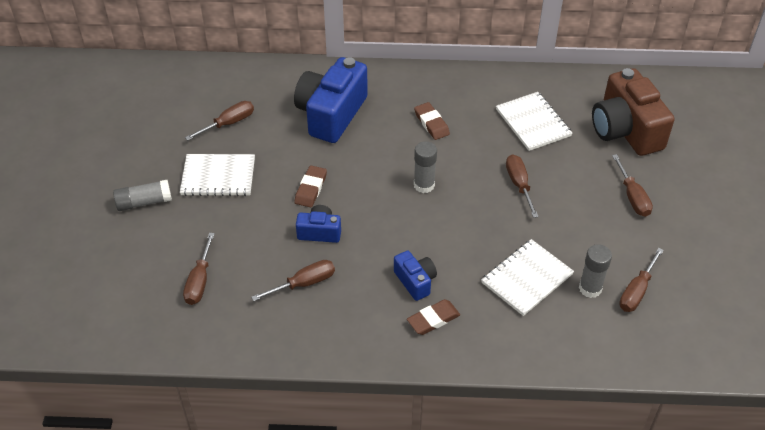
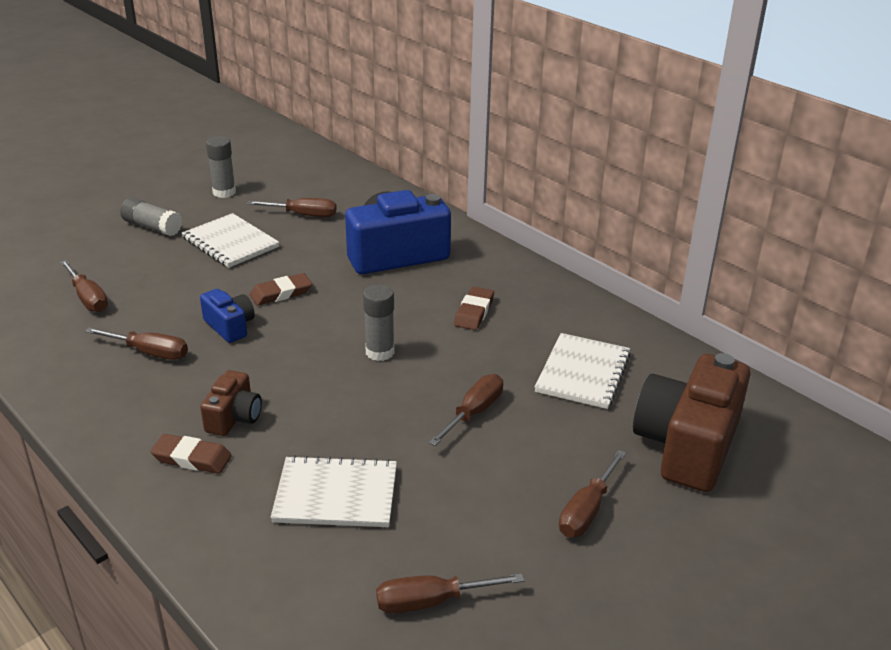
camera: 45 degrees right, 15 degrees down
brown screwdriver [183,233,215,305] -> brown screwdriver turned 90 degrees counterclockwise [60,260,108,312]
blue camera [394,251,437,301] -> brown camera [200,370,262,436]
grey glue stick [579,244,612,298] -> grey glue stick moved to [206,136,236,198]

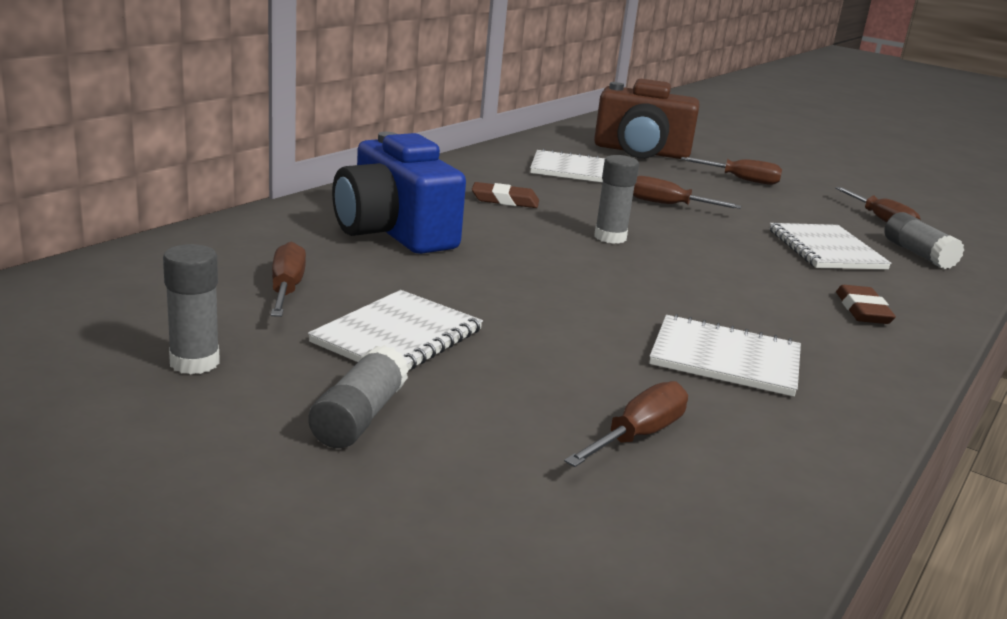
camera: 105 degrees left, 10 degrees down
brown screwdriver [85,328,188,360] -> white notebook [649,314,801,397]
blue camera [200,289,255,343] -> none
brown camera [200,370,262,436] -> none
brown eraser [250,273,312,306] -> none
none -> grey glue stick [884,212,964,269]

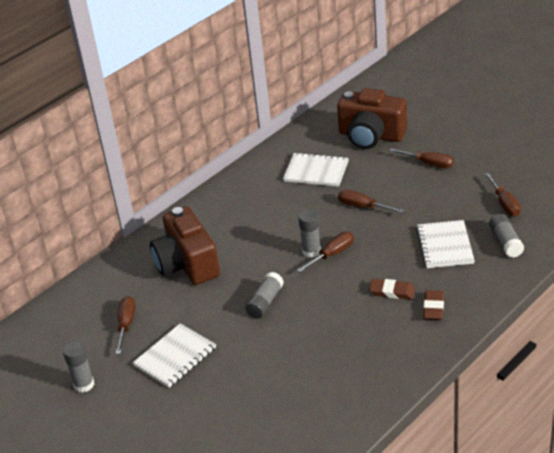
camera: 15 degrees right, 15 degrees up
grey glue stick [308,345,409,448] -> grey glue stick moved to [245,272,284,319]
blue camera [332,132,466,254] -> brown camera [150,206,220,285]
brown eraser [472,182,539,208] -> brown eraser moved to [369,279,415,299]
brown screwdriver [564,381,688,467] -> brown screwdriver moved to [297,232,354,272]
white notebook [649,314,801,397] -> none

